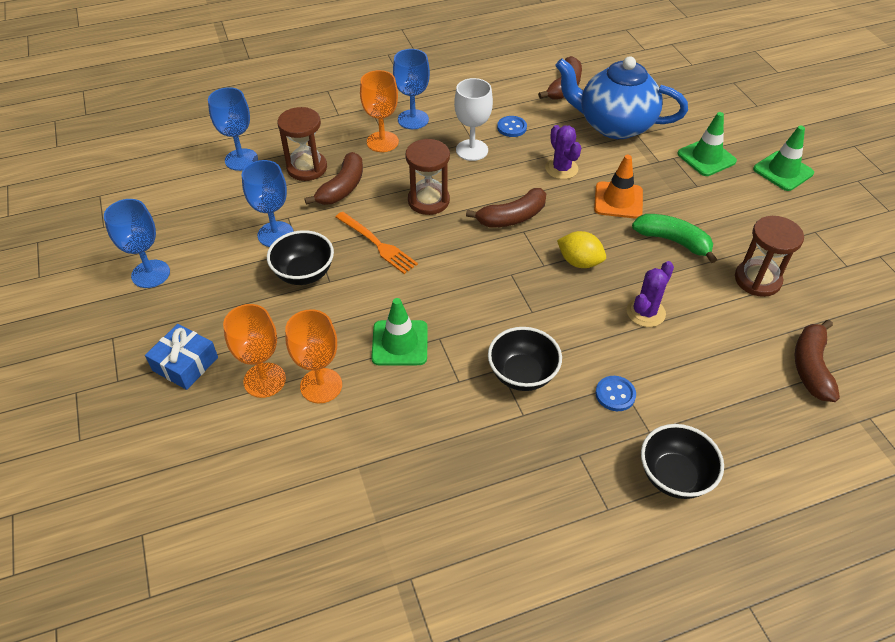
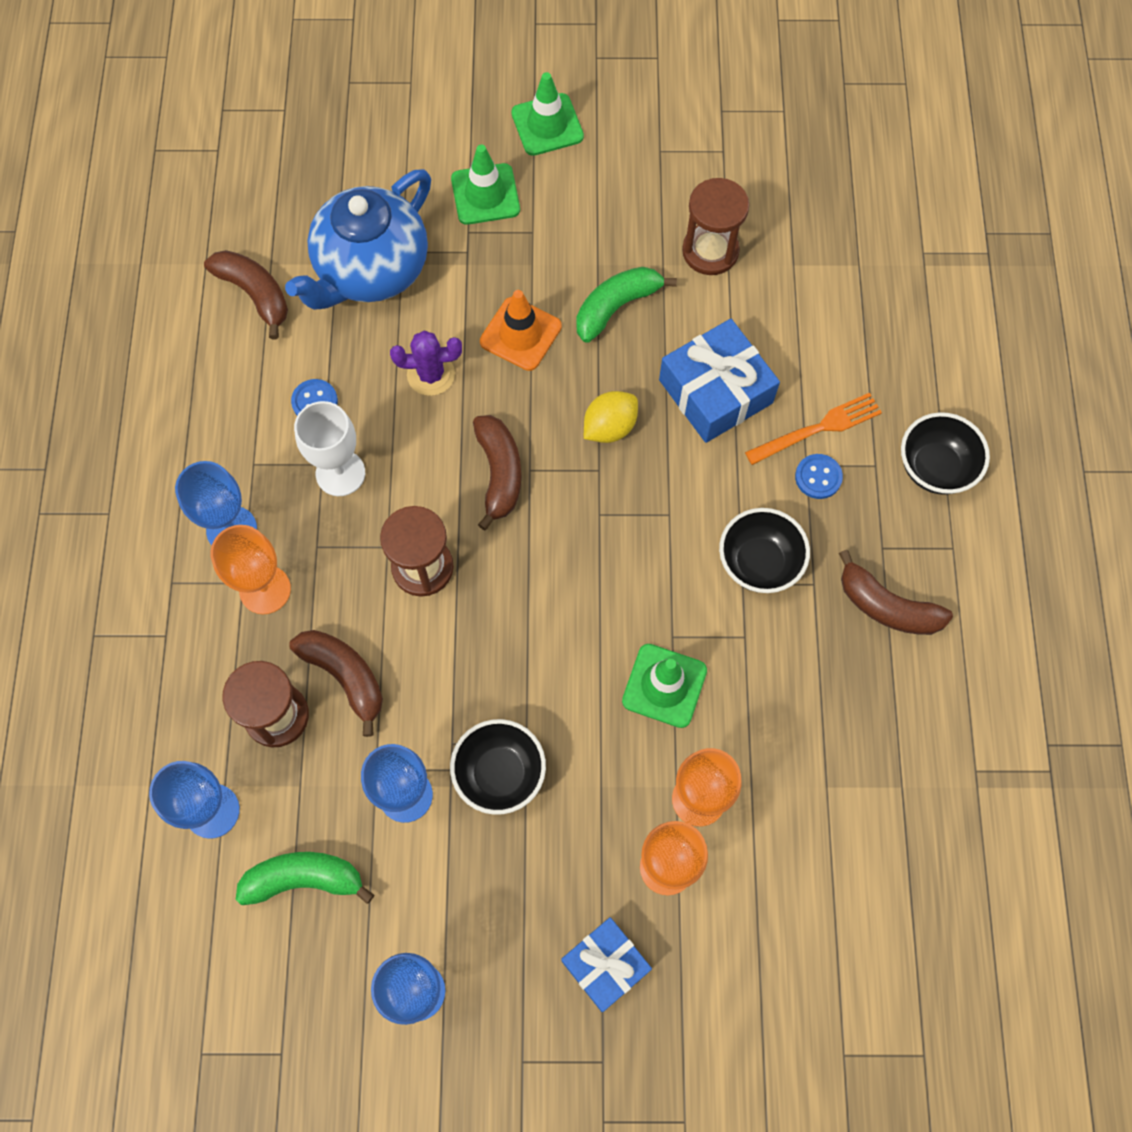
camera: 70 degrees left, 20 degrees up
orange fork [336,212,418,274] -> orange fork moved to [745,393,882,465]
purple cactus [627,261,674,327] -> blue gift [659,319,780,443]
brown banana [795,320,840,402] -> brown banana moved to [839,550,953,635]
none -> green banana [236,852,374,905]

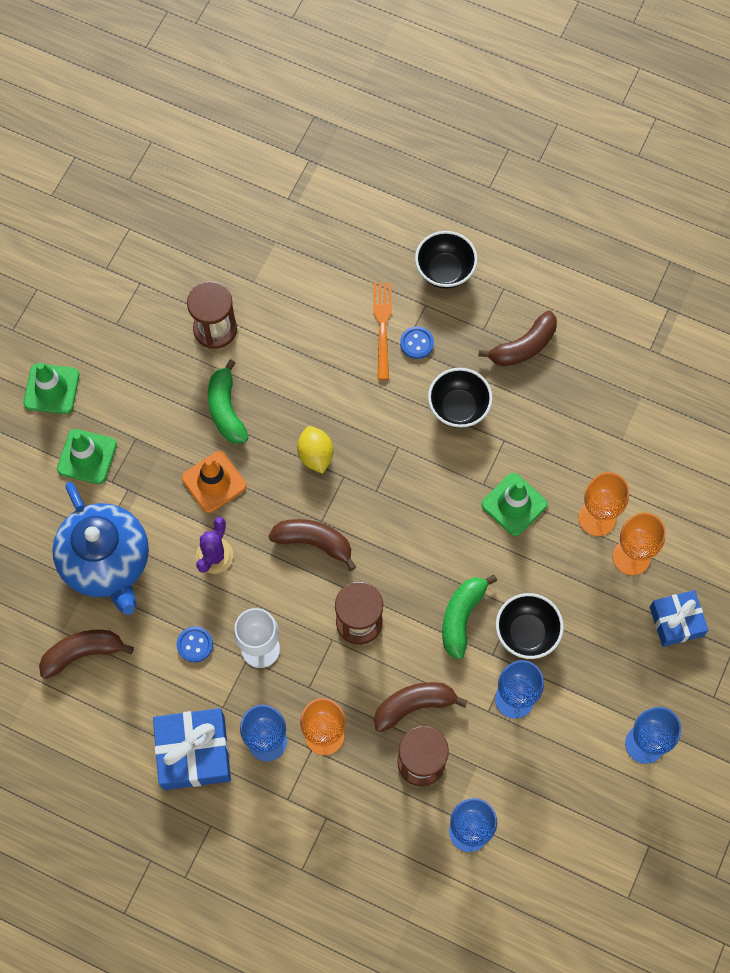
camera: 65 degrees left, 0 degrees up
green banana [236,852,374,905] -> green banana moved to [442,574,497,659]
blue gift [659,319,780,443] -> blue gift moved to [153,708,231,790]

